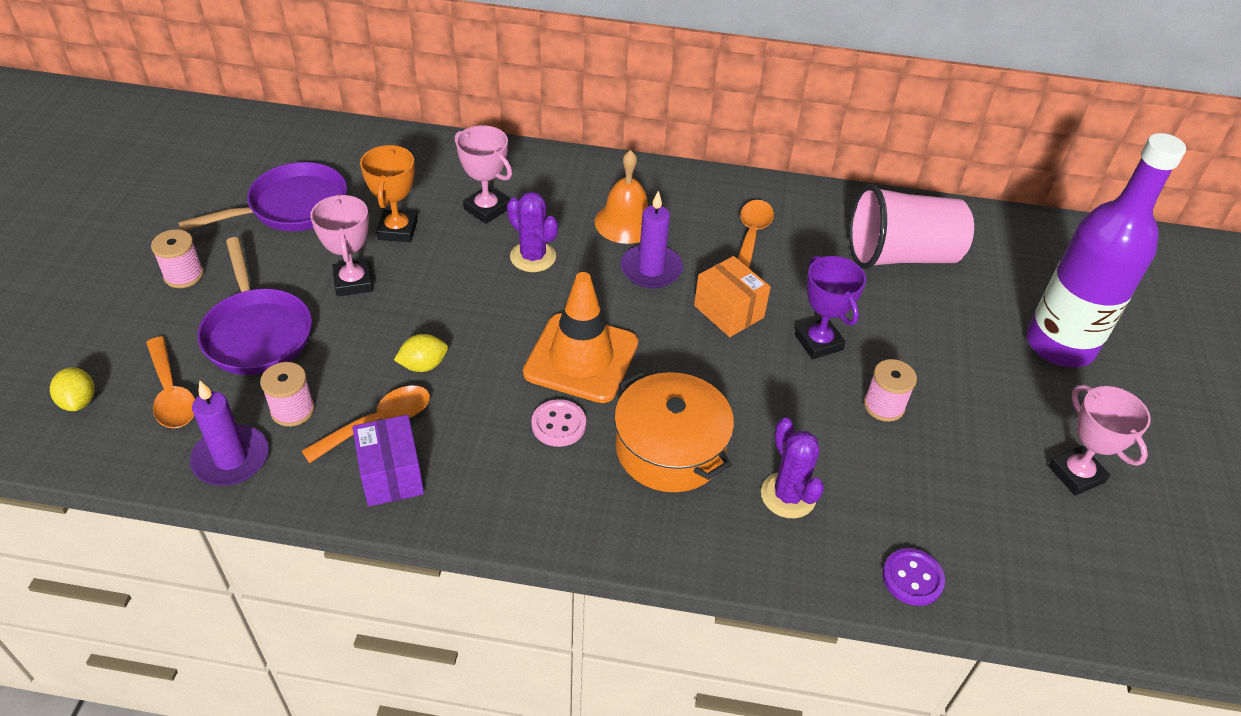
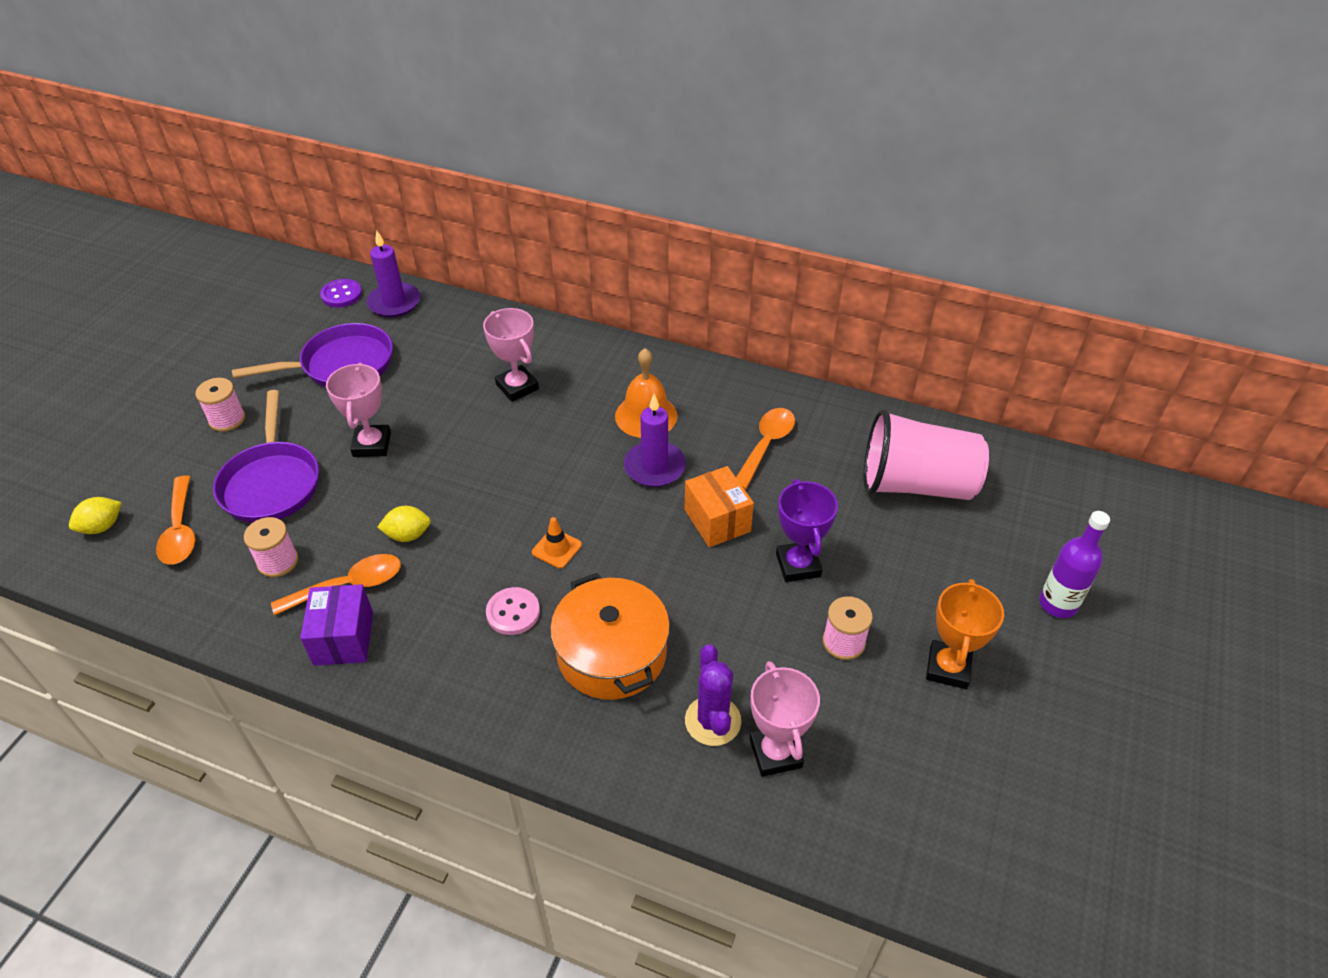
camera: 15 degrees right, 0 degrees up
yellow lemon [50,367,95,411] -> yellow lemon turned 60 degrees clockwise [69,497,122,534]
purple candle [190,381,269,486] -> purple candle moved to [366,231,420,317]
orange trophy [360,145,418,242] -> orange trophy moved to [926,579,1004,689]
purple cactus [507,192,558,272] -> none
orange traffic cone [523,272,638,403] -> orange traffic cone [532,517,582,569], size x0.42
purple button [882,548,945,606] -> purple button moved to [320,279,362,308]
purple bottle [1026,133,1186,367] -> purple bottle [1039,511,1110,618], size x0.51
pink trophy [1048,385,1151,496] -> pink trophy moved to [750,661,820,777]

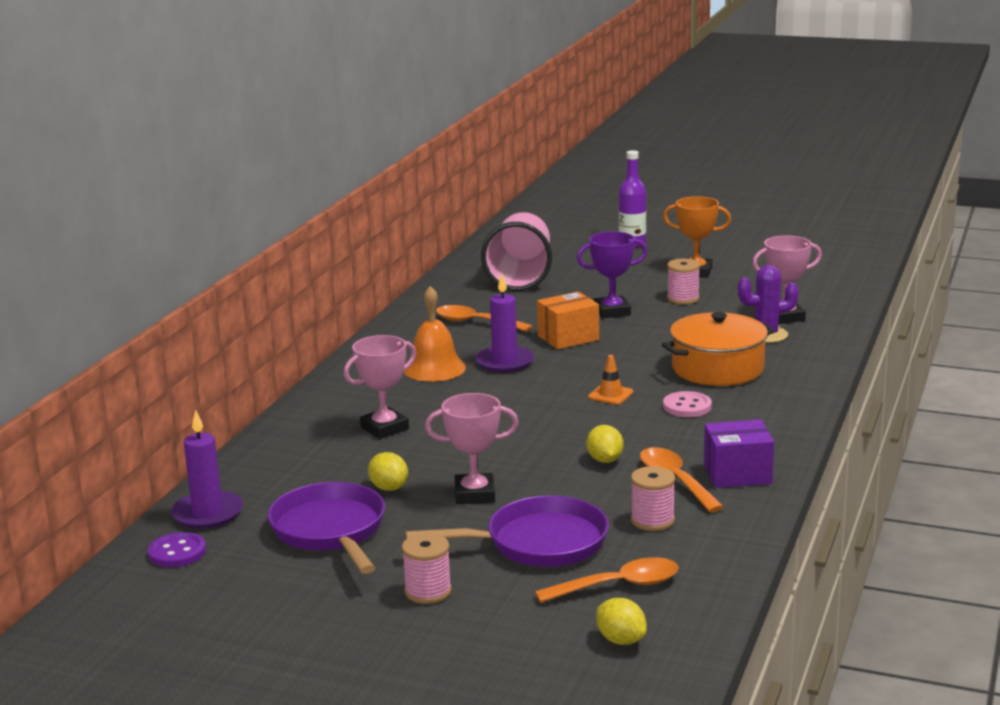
camera: 90 degrees left, 25 degrees down
none -> yellow lemon [368,452,408,491]

